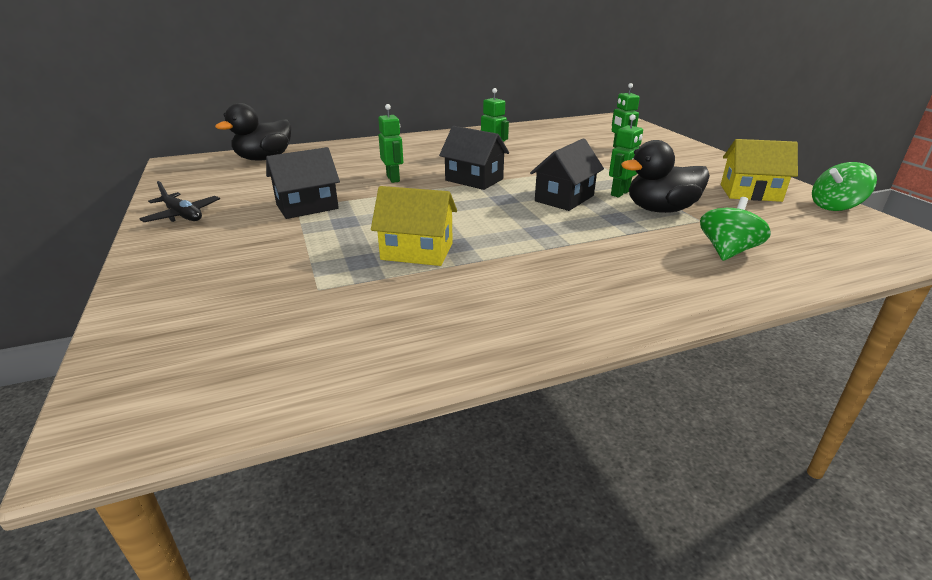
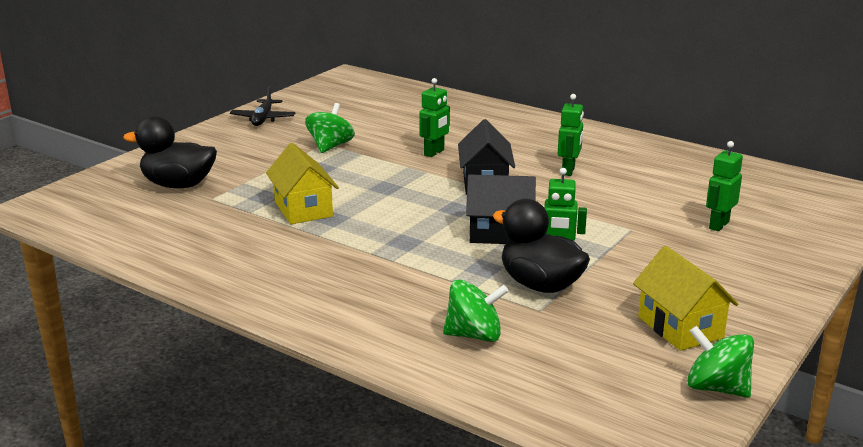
camera: 55 degrees right, 5 degrees down
black duck [215,103,291,160] -> black duck moved to [123,116,217,188]
black house [266,147,340,219] -> green spinning top [305,103,355,153]

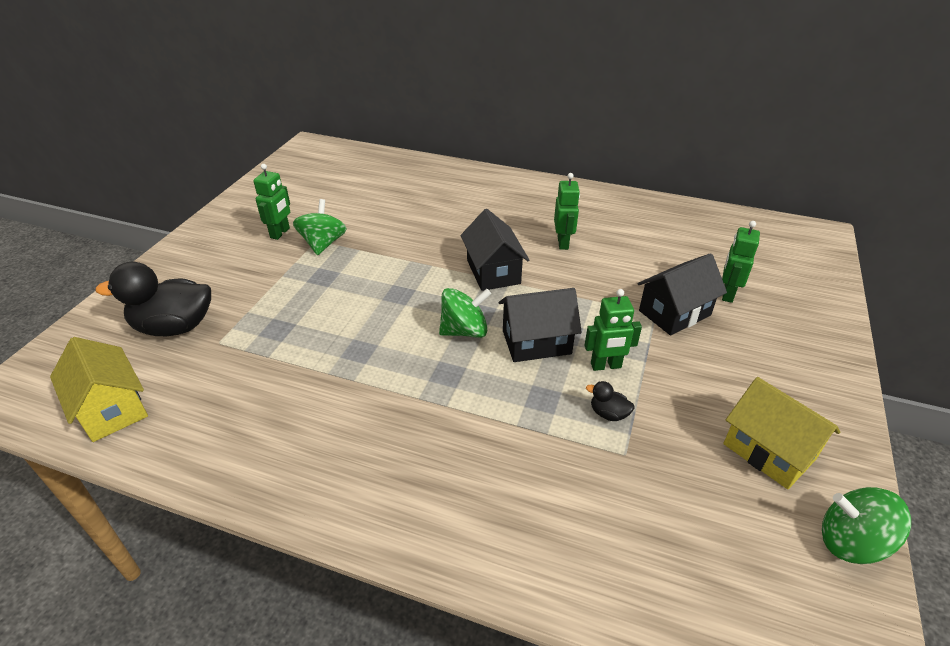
camera: 15 degrees left, 15 degrees up
black plane [230,87,295,126] -> none
yellow house [266,143,339,224] -> yellow house moved to [50,337,148,442]
green robot [419,78,450,157] -> green robot moved to [253,164,290,240]
green spinning top [443,280,509,342] -> green spinning top moved to [439,288,491,338]
black duck [492,199,590,293] -> black duck [586,381,635,421], size x0.43
none -> black house [638,253,727,336]

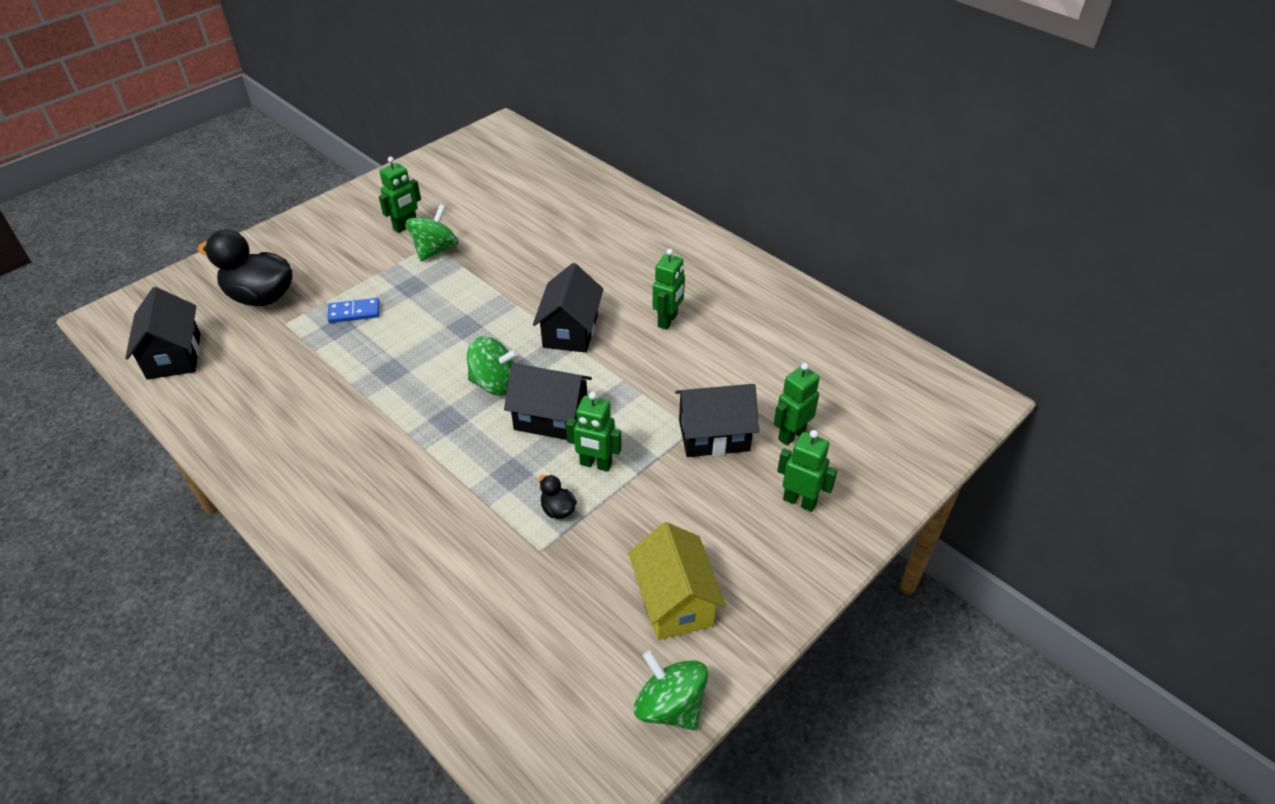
camera: 25 degrees right, 5 degrees up
yellow house [50,337,148,442] -> black house [125,287,200,380]
none -> blue domino [327,298,380,323]
none -> green robot [777,430,838,512]

